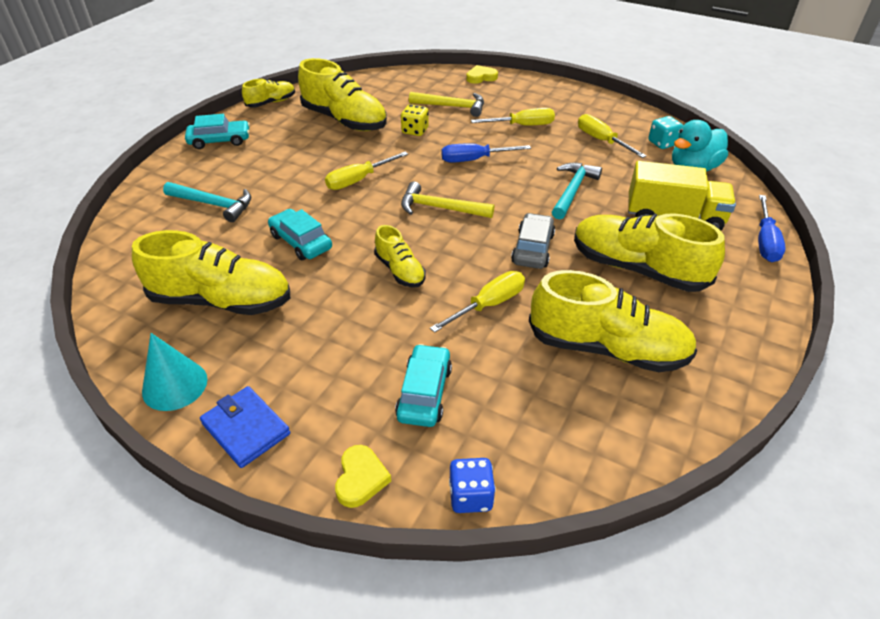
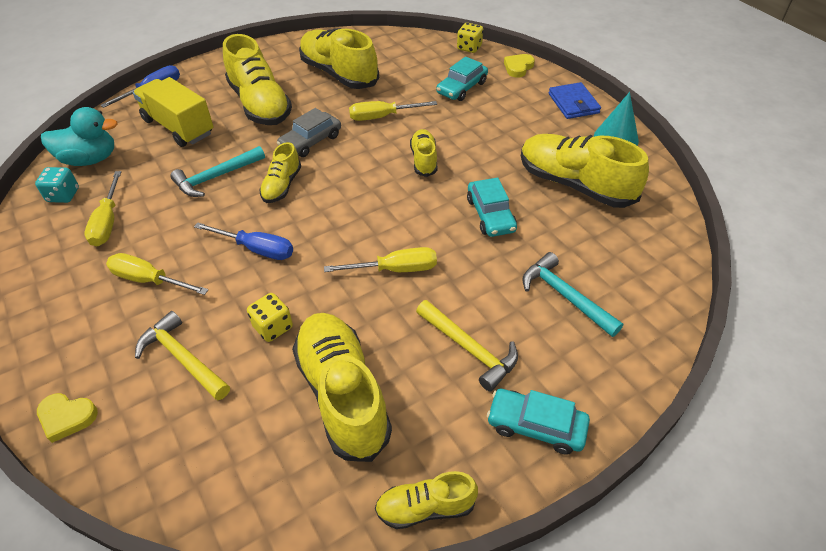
camera: 150 degrees left, 5 degrees up
yellow hammer [401,182,494,218] -> yellow hammer moved to [416,300,518,392]
blue dice [449,458,496,513] -> yellow dice [457,23,483,53]
none -> yellow shoe [260,142,301,203]

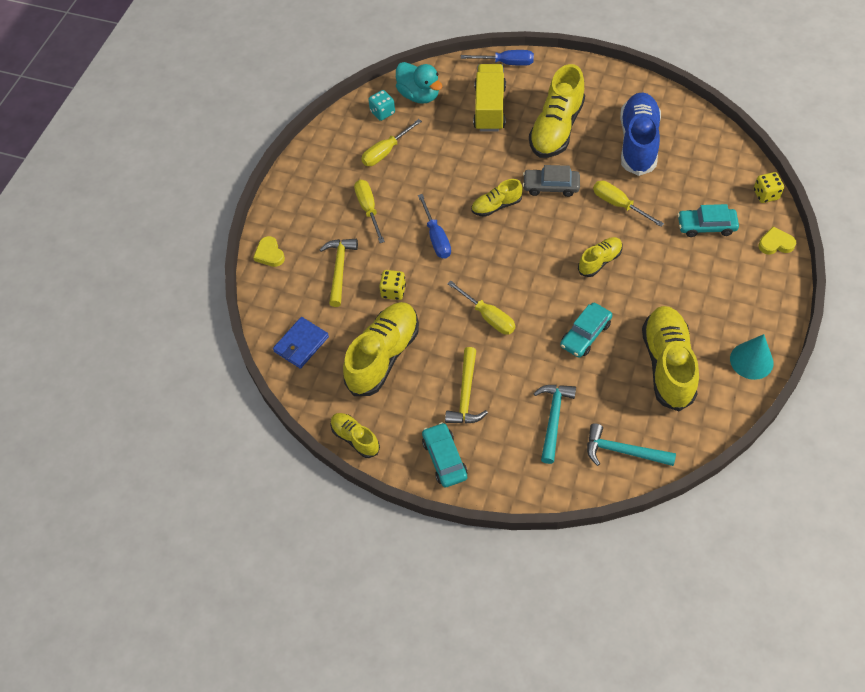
camera: 55 degrees right, 10 degrees up
turquoise hammer [170,146,265,197] -> turquoise hammer moved to [587,423,676,466]
yellow shoe [299,28,379,89] -> blue shoe [620,92,661,176]
blue wallet [549,82,601,119] -> blue wallet moved to [273,317,329,369]

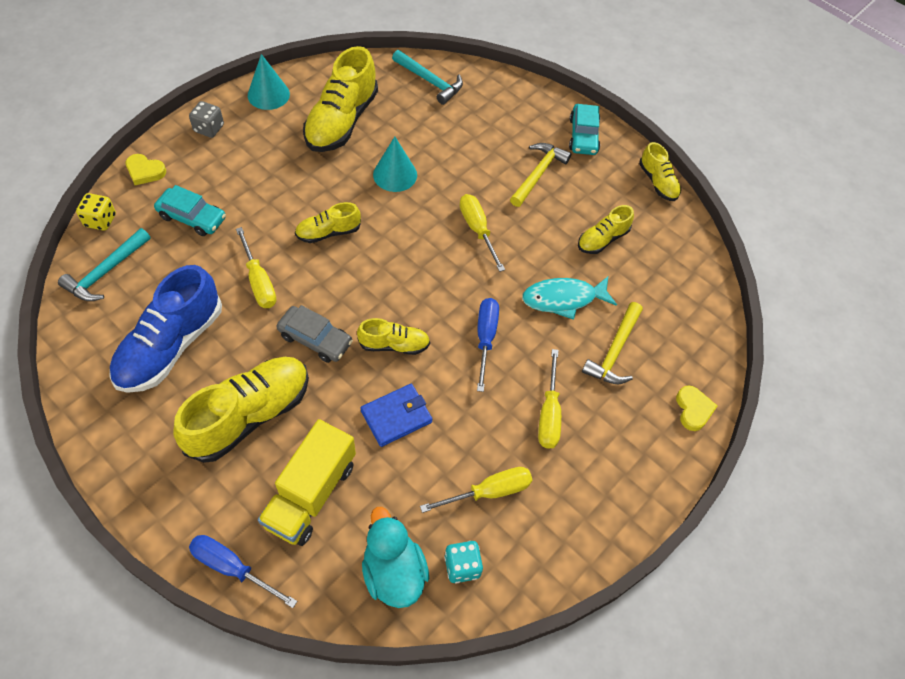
camera: 165 degrees left, 0 degrees up
blue wallet [273,317,329,369] -> blue wallet moved to [361,384,433,447]
yellow shoe [343,302,419,396] -> yellow shoe [578,205,634,254], size x0.53
yellow dice [379,270,406,300] -> turquoise fish [522,277,617,320]
turquoise hammer [533,385,576,464] -> turquoise hammer moved to [58,228,151,301]
turquoise car [560,303,612,358] -> turquoise cone [373,137,417,192]
none -> grey dice [189,101,224,138]

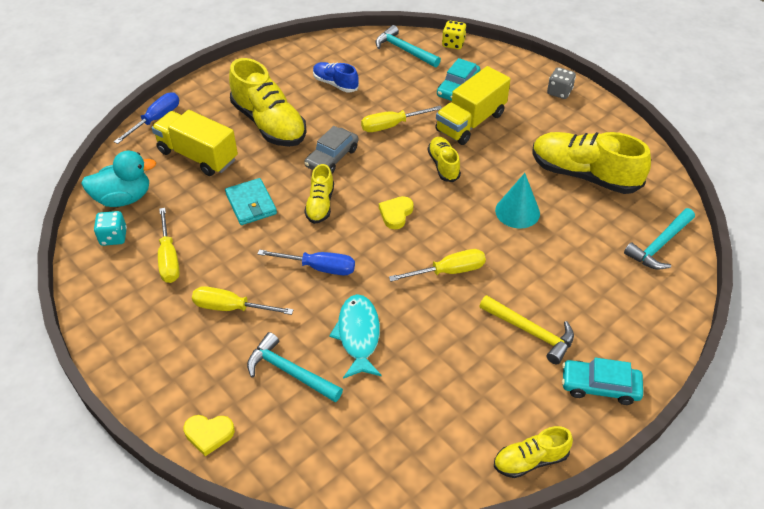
camera: 100 degrees right, 10 degrees down
blue shoe [109,265,222,393] -> blue shoe [313,62,359,92], size x0.53
yellow heart [126,154,166,185] -> yellow heart moved to [379,196,414,229]
turquoise cone [248,54,290,110] -> none
blue wallet [361,384,433,447] -> turquoise wallet [225,178,277,225]
yellow shoe [578,205,634,254] -> none
yellow hammer [582,302,643,384] -> turquoise hammer [247,332,343,402]
none -> yellow truck [435,66,511,145]

